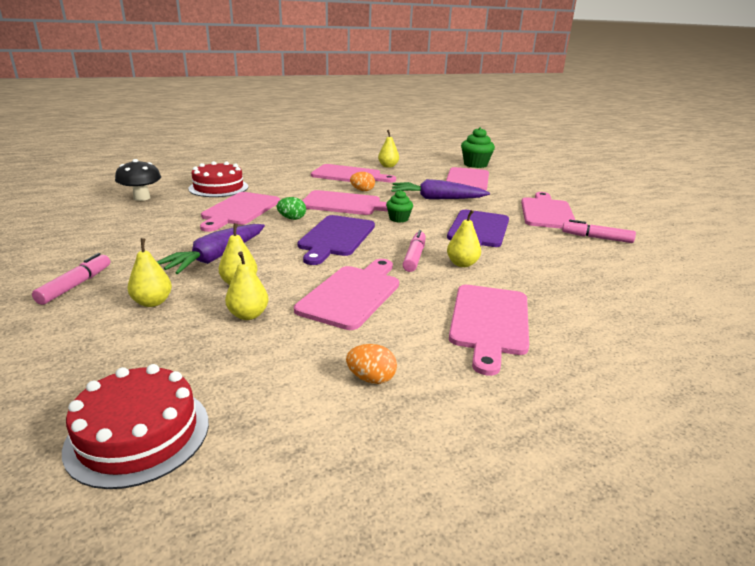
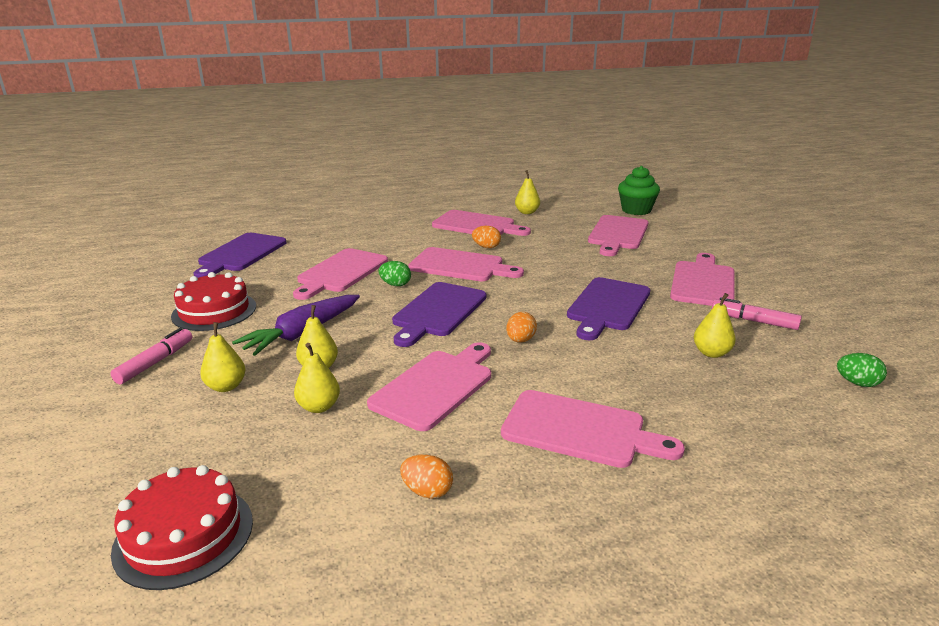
camera: 10 degrees right, 0 degrees up
black mushroom [115,159,161,201] -> purple cutting board [193,233,286,278]
red cake [188,161,248,197] -> red cake moved to [171,272,256,331]
green cupcake [386,190,413,223] -> none
purple carrot [391,179,490,199] -> none
pink marker [403,230,426,272] -> orange egg [506,312,537,343]
yellow pear [447,210,481,267] -> yellow pear moved to [694,293,736,358]
pink cutting board [449,285,529,376] -> pink cutting board turned 90 degrees counterclockwise [501,390,685,468]
none -> green egg [837,353,887,387]

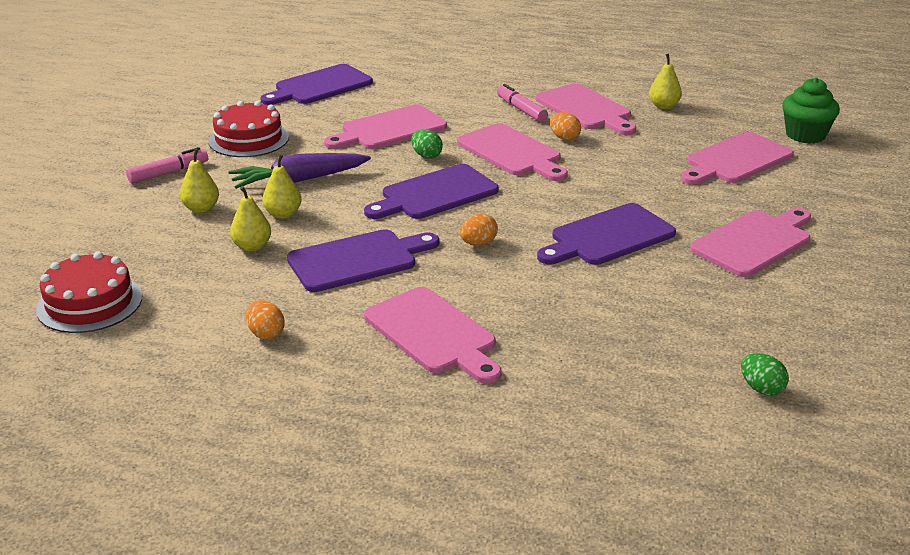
camera: 30 degrees right, 5 degrees up
pink cutting board [367,343,491,431] -> purple cutting board [287,229,439,292]
yellow pear [694,293,736,358] -> none
pink marker [711,297,802,330] -> pink marker moved to [497,84,548,122]

